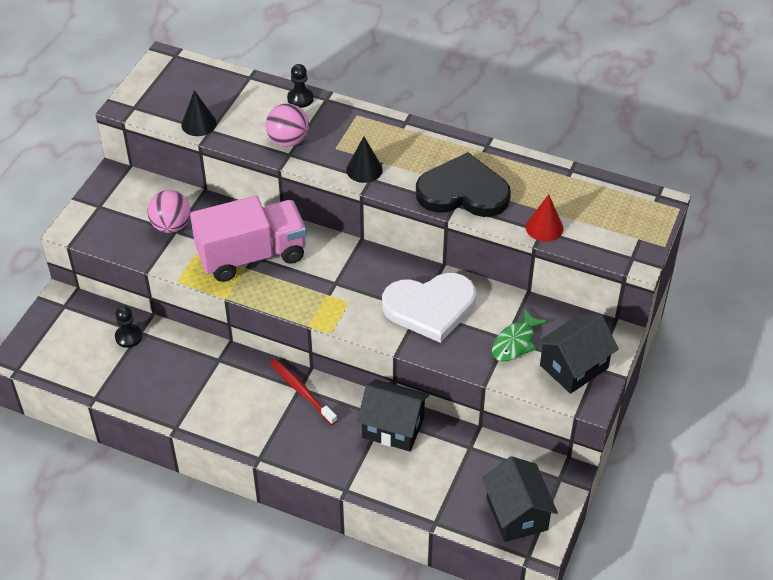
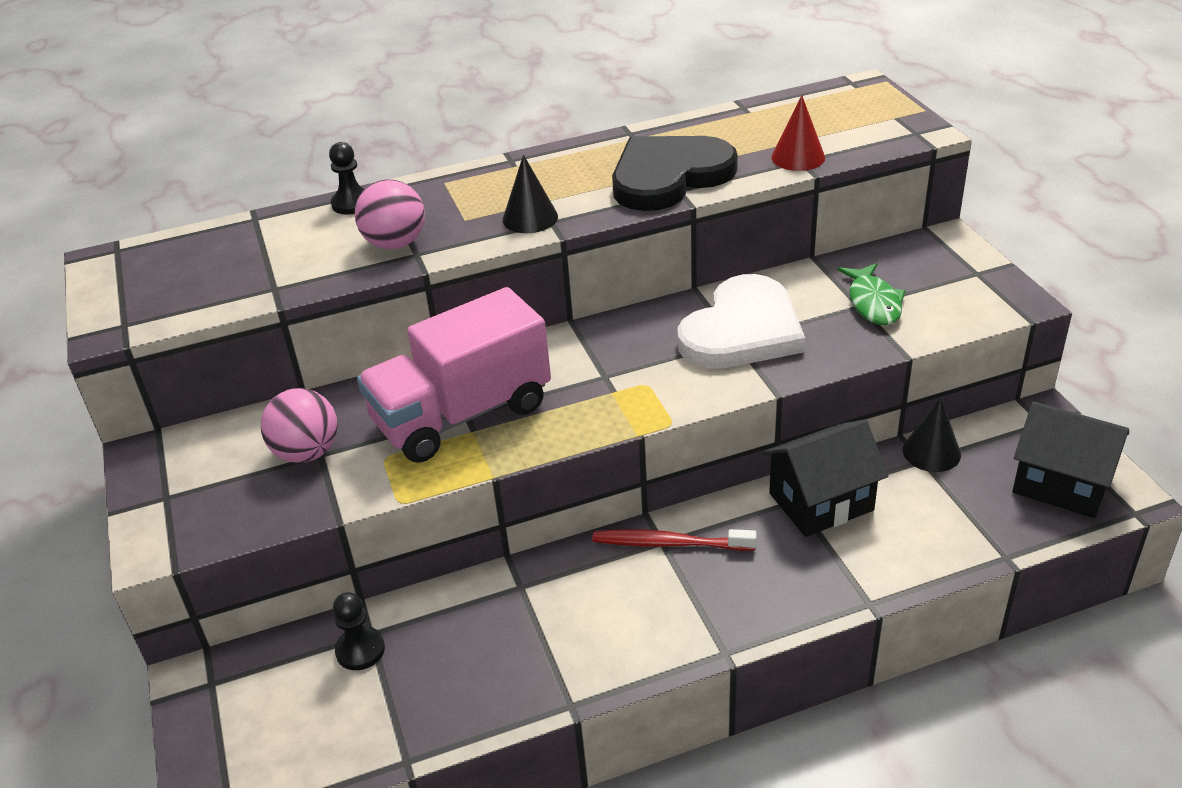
camera: 40 degrees left, 10 degrees down
black cone [181,90,217,136] -> black cone moved to [903,397,961,472]
pink truck [190,196,307,282] -> pink truck turned 150 degrees counterclockwise [357,287,551,463]
black house [537,314,619,394] -> none

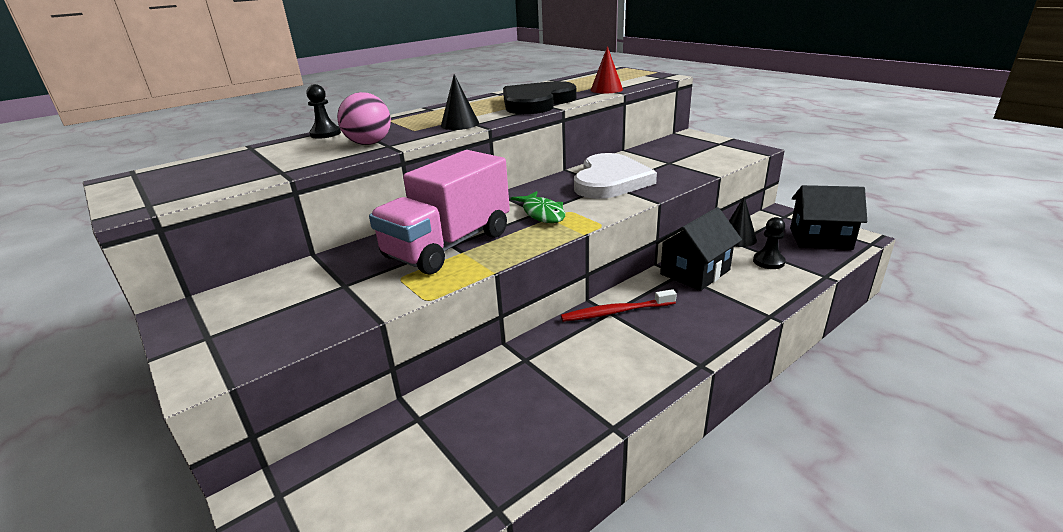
camera: 20 degrees left, 10 degrees down
pink ball [261,388,338,463] -> none
black pawn [333,592,385,670] -> black pawn moved to [753,217,785,269]
green fish [838,263,906,325] -> green fish moved to [511,191,565,223]

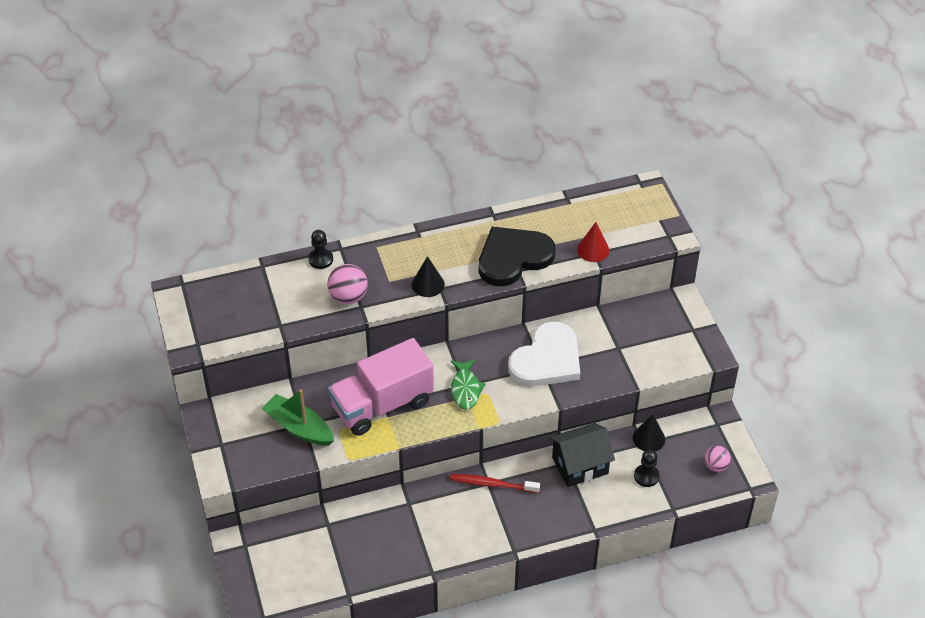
camera: 20 degrees right, 20 degrees up
black house [790,185,867,250] -> pink ball [704,446,731,472]
none -> green boat [262,389,334,446]

